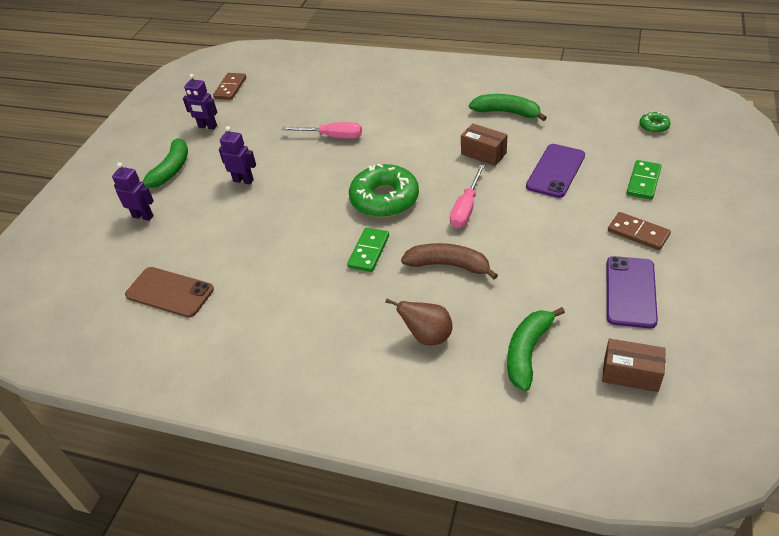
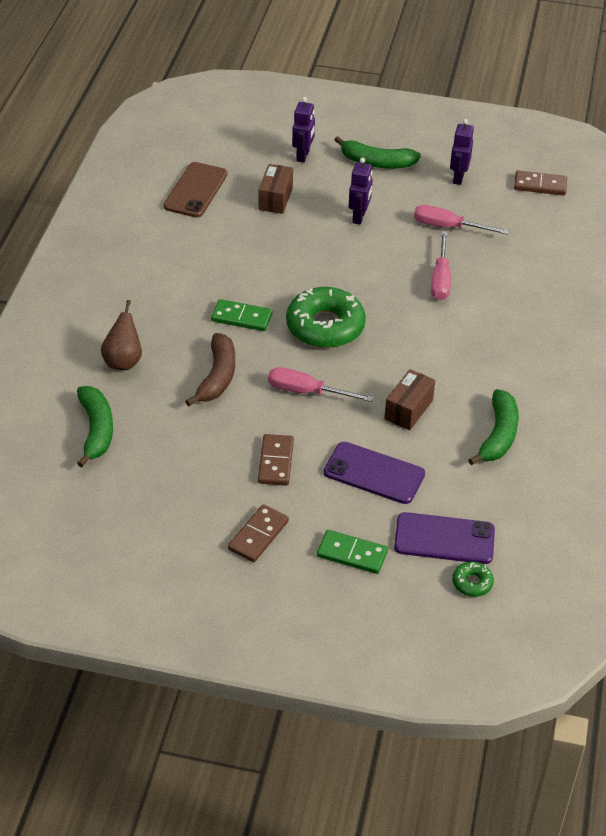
camera: 80 degrees right, 0 degrees up
green banana [507,307,565,391] -> green banana turned 60 degrees clockwise [77,386,113,467]
brown box [602,339,666,392] -> brown box moved to [258,164,293,214]
purple phone [607,256,658,329] -> purple phone moved to [394,512,495,564]
none -> brown domino [258,434,294,486]
none -> pink screwdriver [414,205,509,235]

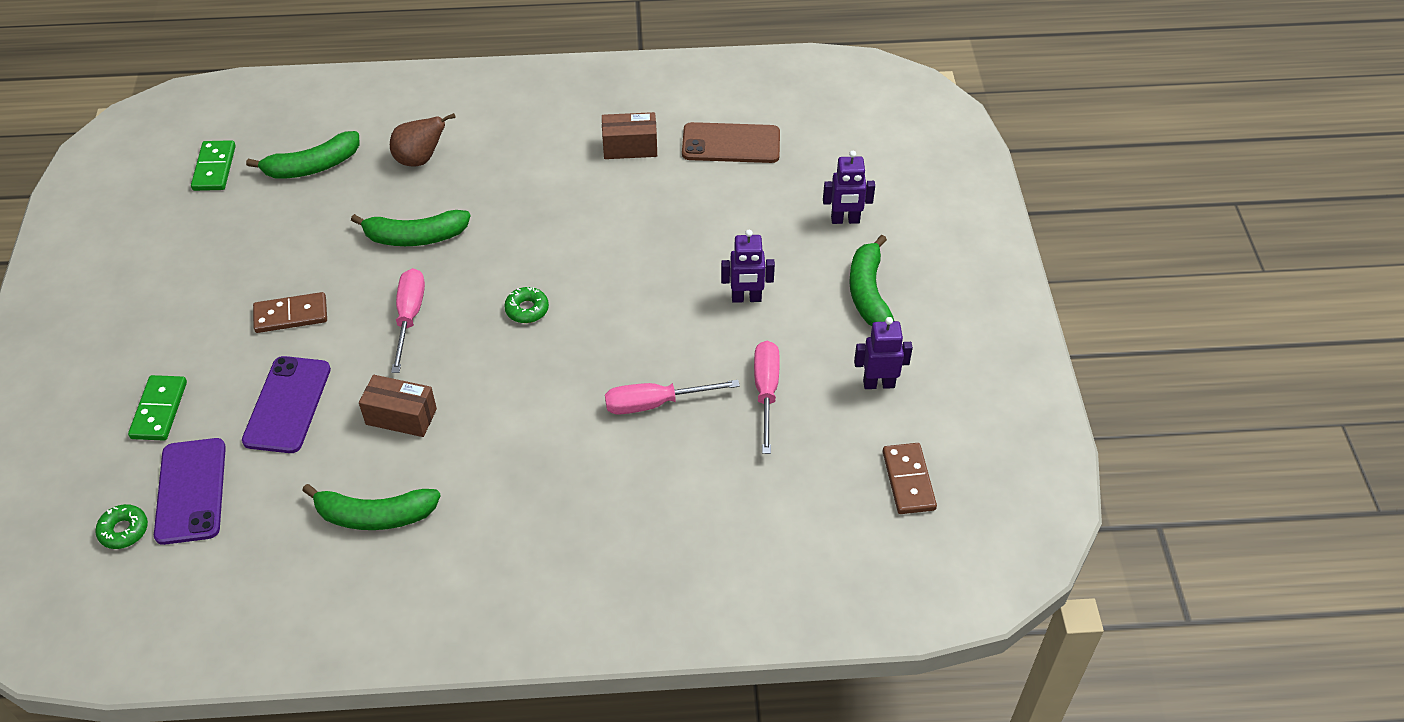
camera: 75 degrees right, 5 degrees up
brown banana [185,333,235,406] -> green banana [351,210,470,246]
green domino [211,299,273,331] -> green domino moved to [191,140,236,191]
brown domino [228,504,289,562] -> none
brown box [258,164,293,214] -> brown box moved to [602,112,657,159]
green donut [286,287,366,348] -> green donut [504,287,549,323], size x0.45

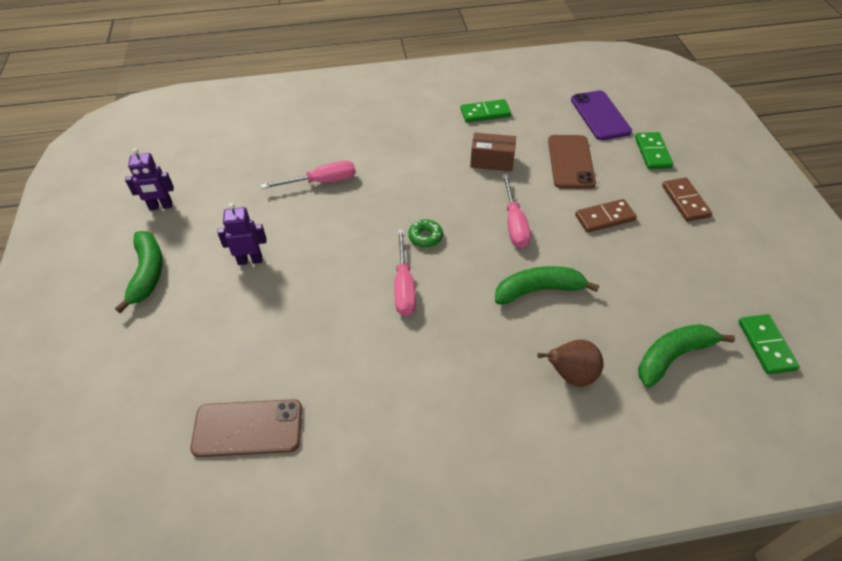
camera: 175 degrees right, 0 degrees up
green donut [95,504,148,549] -> none
purple phone [242,356,331,453] -> brown phone [548,135,596,189]
green banana [302,484,441,530] -> green domino [461,99,511,123]
brown box [602,112,657,159] -> none
pink screwdriver [754,341,780,454] -> pink screwdriver moved to [394,229,416,316]
purple robot [823,151,875,224] -> none
brown domino [883,443,937,514] -> brown domino moved to [662,177,712,221]

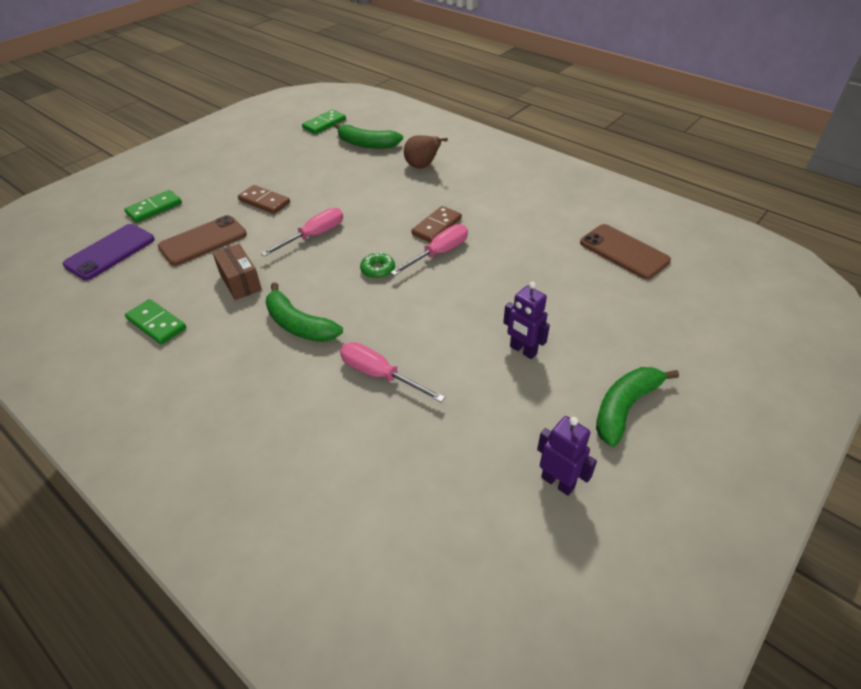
camera: 130 degrees left, 5 degrees down
green banana [495,266,599,304] -> green banana moved to [266,282,343,342]
brown domino [662,177,712,221] -> brown domino moved to [411,206,462,243]

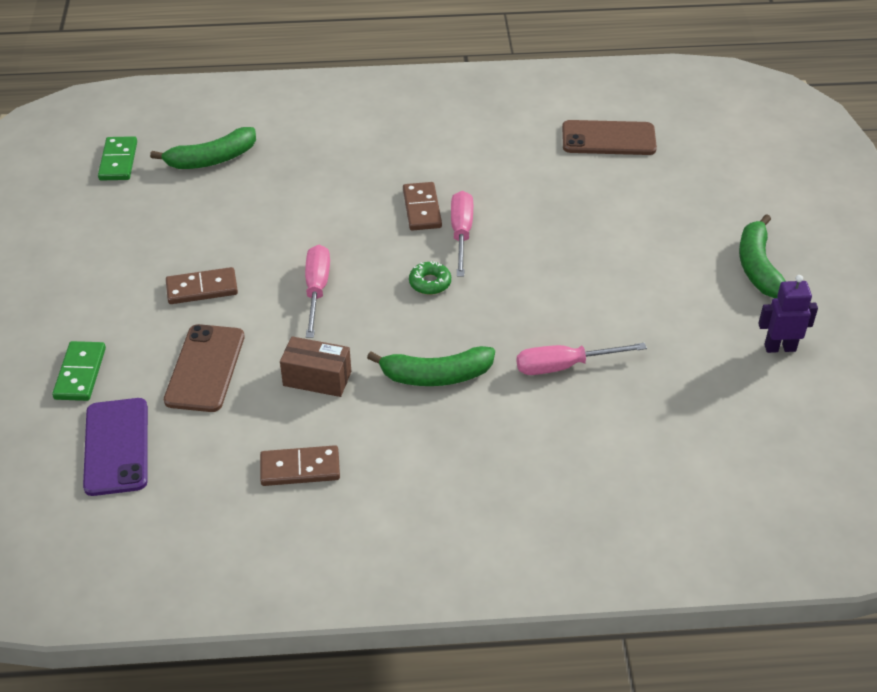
camera: 45 degrees left, 0 degrees up
green domino [125,299,186,345] -> brown domino [260,445,340,486]
brown pear [404,135,448,168] -> none
purple robot [503,282,550,359] -> none

